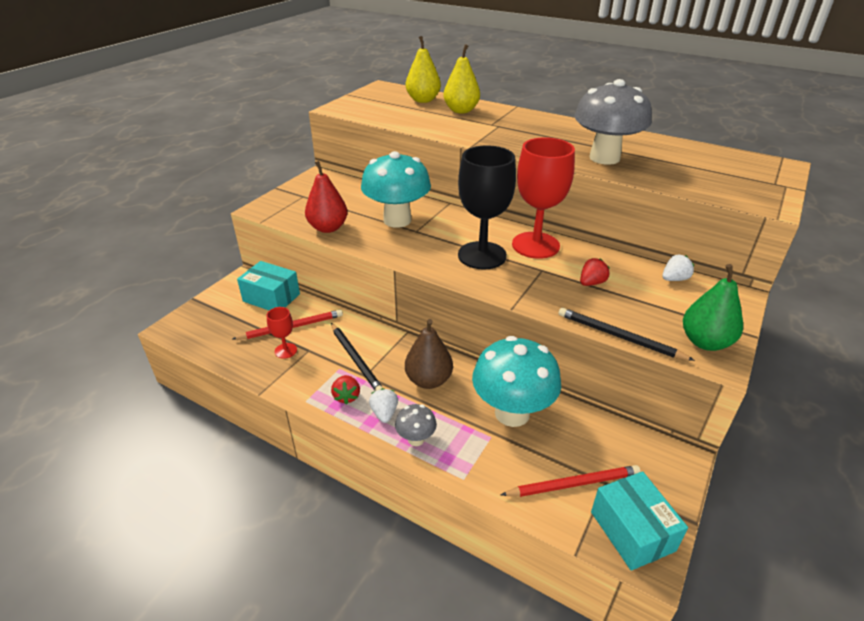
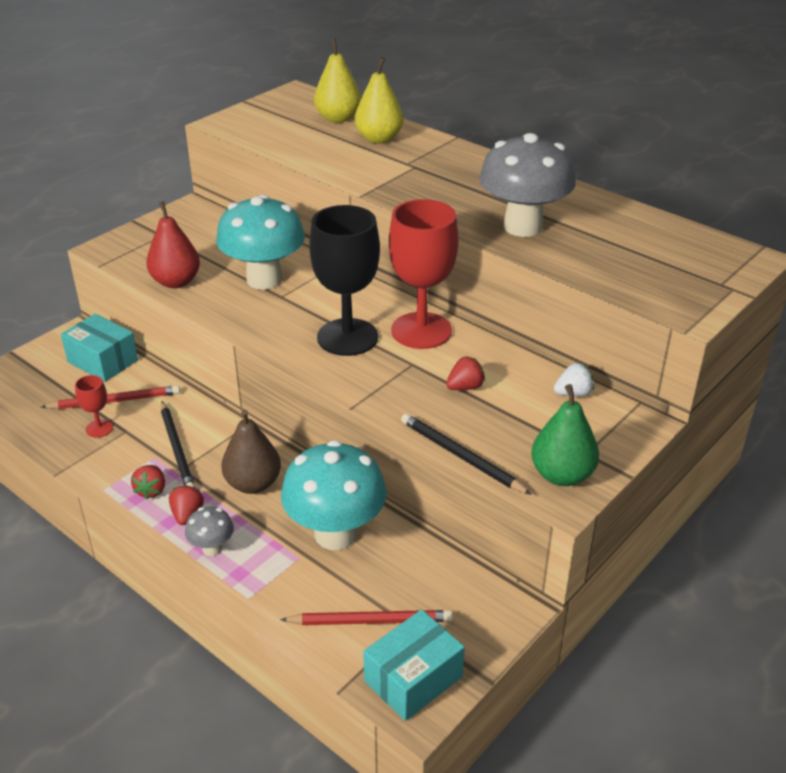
camera: 10 degrees right, 0 degrees up
white strawberry [369,388,398,423] -> red strawberry [169,485,204,525]
turquoise box [591,471,688,571] -> turquoise box turned 60 degrees clockwise [363,609,465,721]

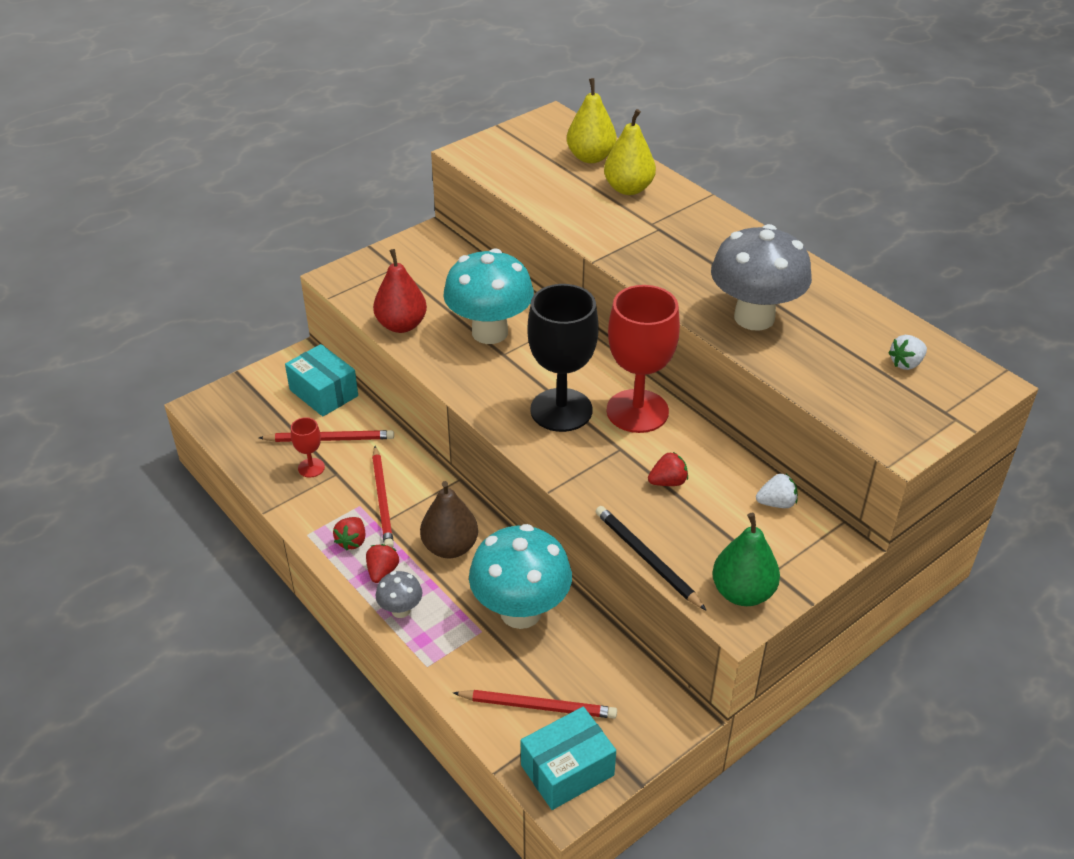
camera: 10 degrees right, 5 degrees up
black pencil [161,401,195,488] -> red pencil [372,446,394,548]
none -> white strawberry [888,335,927,370]

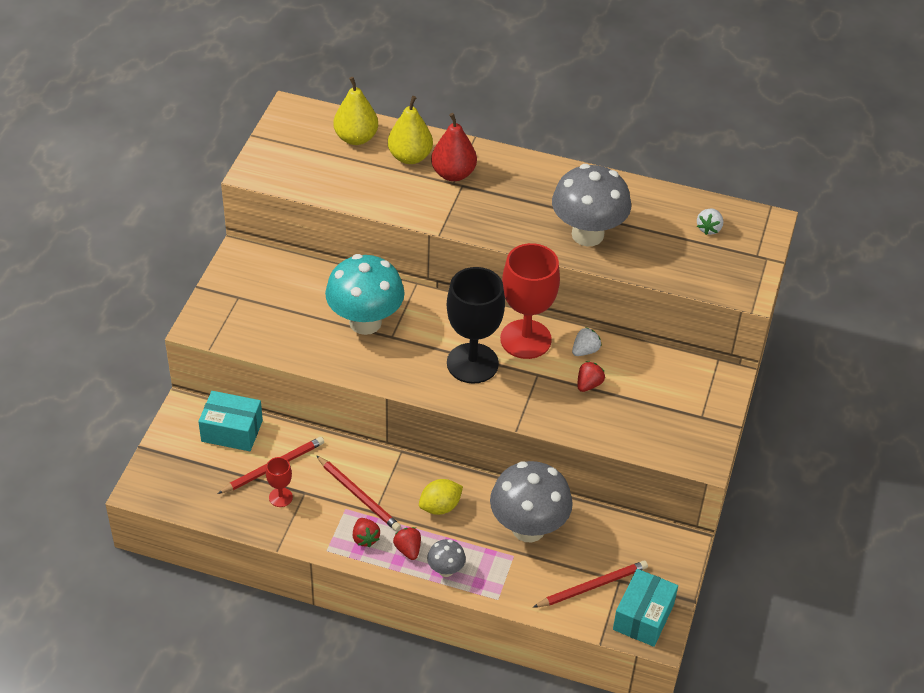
camera: 35 degrees left, 5 degrees up
red pear [373,249,427,333] -> red pear moved to [431,113,477,181]
brown pear [420,481,478,558] -> yellow lemon [419,479,463,515]
turquoise mushroom [469,524,572,629] -> grey mushroom [490,461,573,542]
black pencil [595,506,706,610] -> none
green pear [712,513,780,606] -> none
white strawberry [756,474,798,508] -> white strawberry moved to [572,327,602,356]

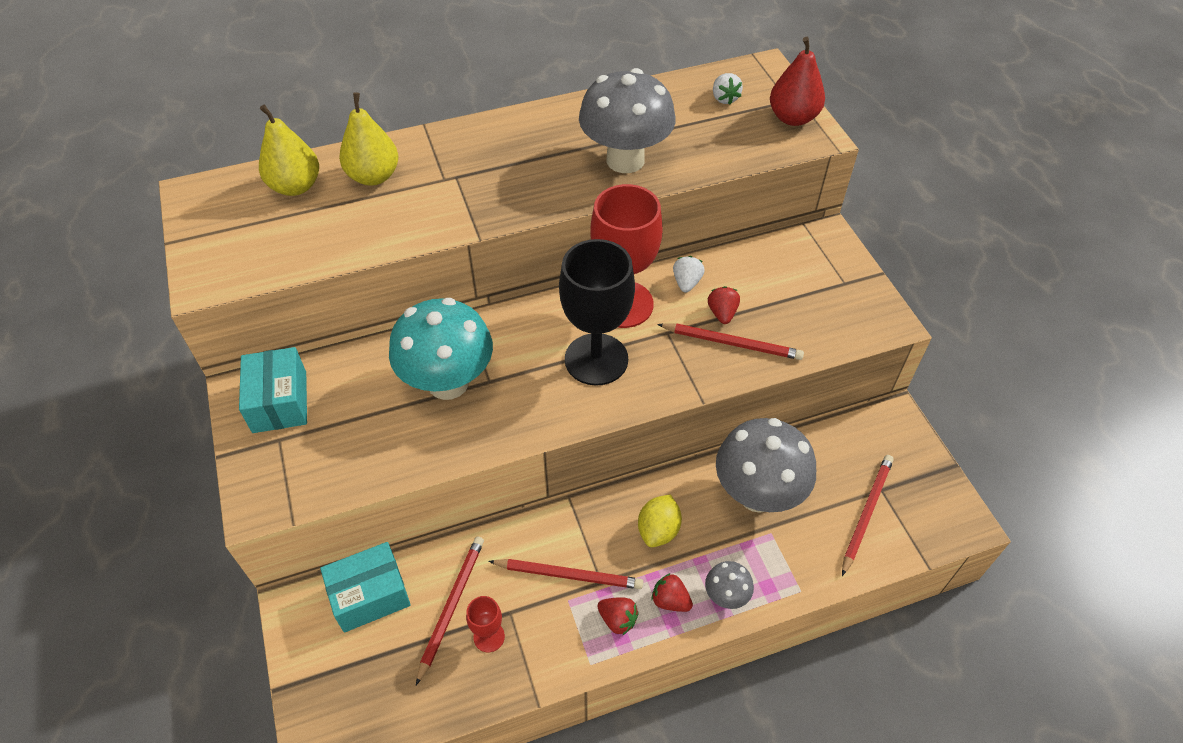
camera: 35 degrees left, 5 degrees up
red pear [431,113,477,181] -> red pear moved to [770,37,825,126]
turquoise box [613,569,678,647] -> turquoise box moved to [239,347,307,433]
none -> red pencil [657,323,804,360]

